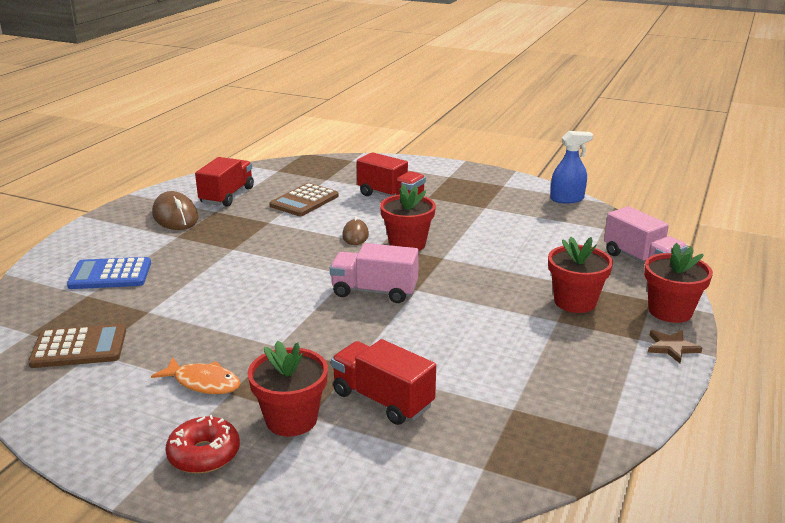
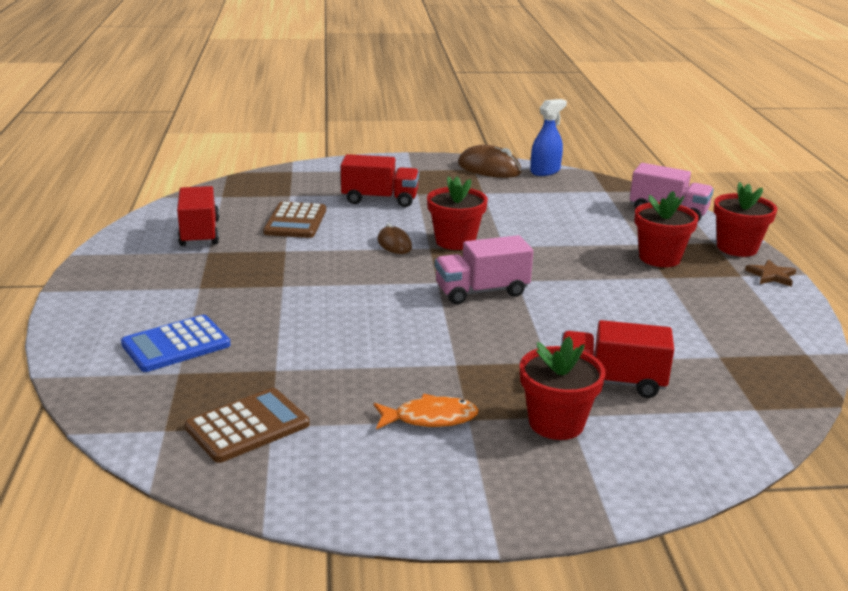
camera: 30 degrees left, 0 degrees up
brown mouse [152,191,199,230] -> brown mouse moved to [458,145,522,178]
red donut [165,415,240,474] -> none

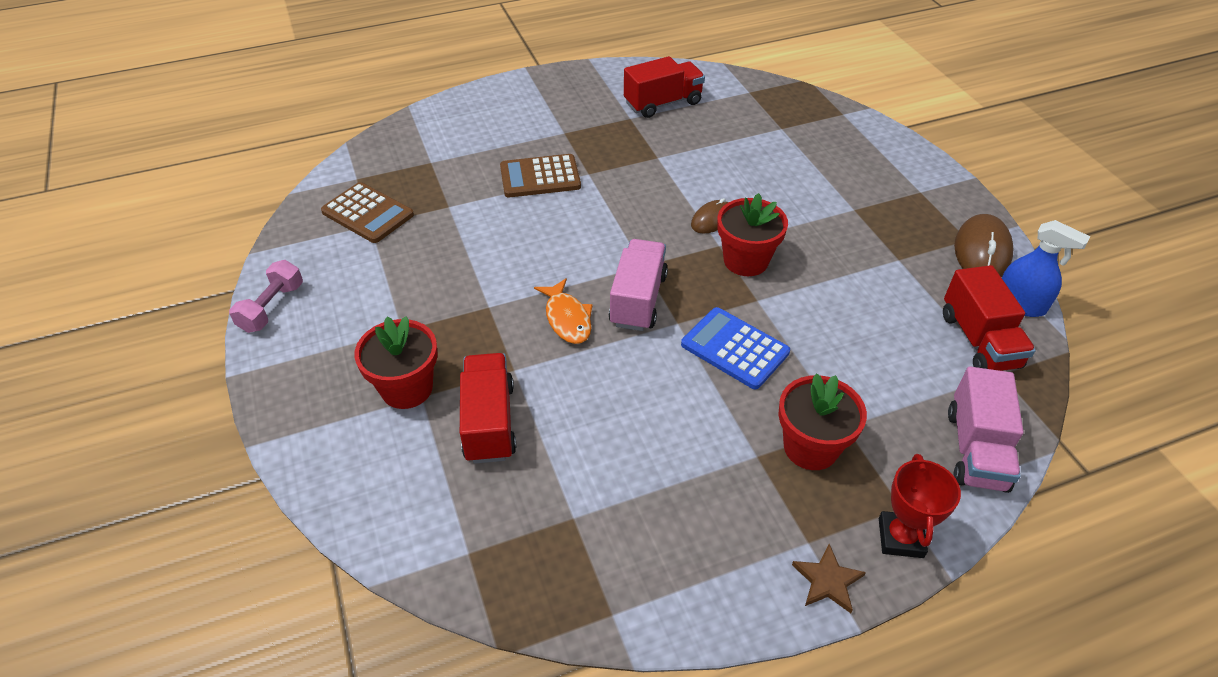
camera: 75 degrees right, 20 degrees up
blue calculator [121,315,231,372] -> blue calculator moved to [681,307,790,389]
brown calculator [263,202,326,238] -> brown calculator moved to [500,154,581,197]
red truck [341,154,419,207] -> red truck moved to [943,265,1036,371]
orange fish [374,394,479,429] -> orange fish moved to [534,278,593,344]
pink truck [435,235,533,304] -> pink truck turned 45 degrees clockwise [609,239,668,331]
red flower pot [714,182,777,257] -> red trophy [879,454,961,558]
none -> pink dumbbell [229,260,303,333]

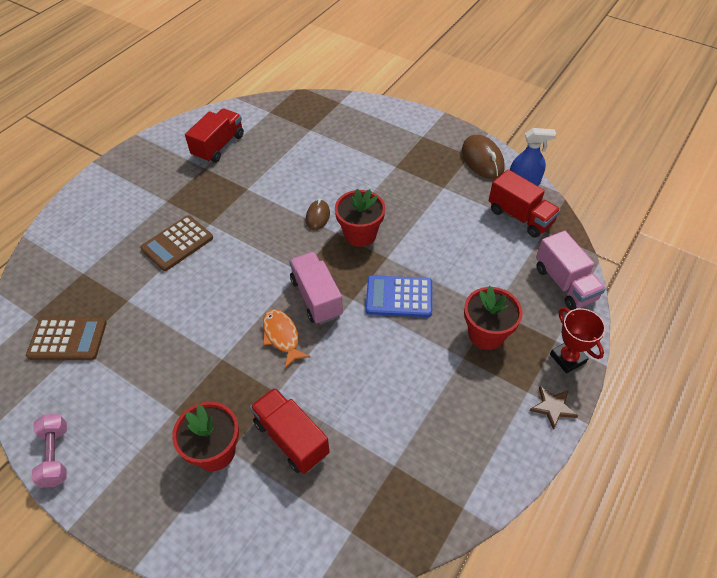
camera: 35 degrees left, 5 degrees up
orange fish [534,278,593,344] -> orange fish turned 150 degrees counterclockwise [263,309,310,368]

